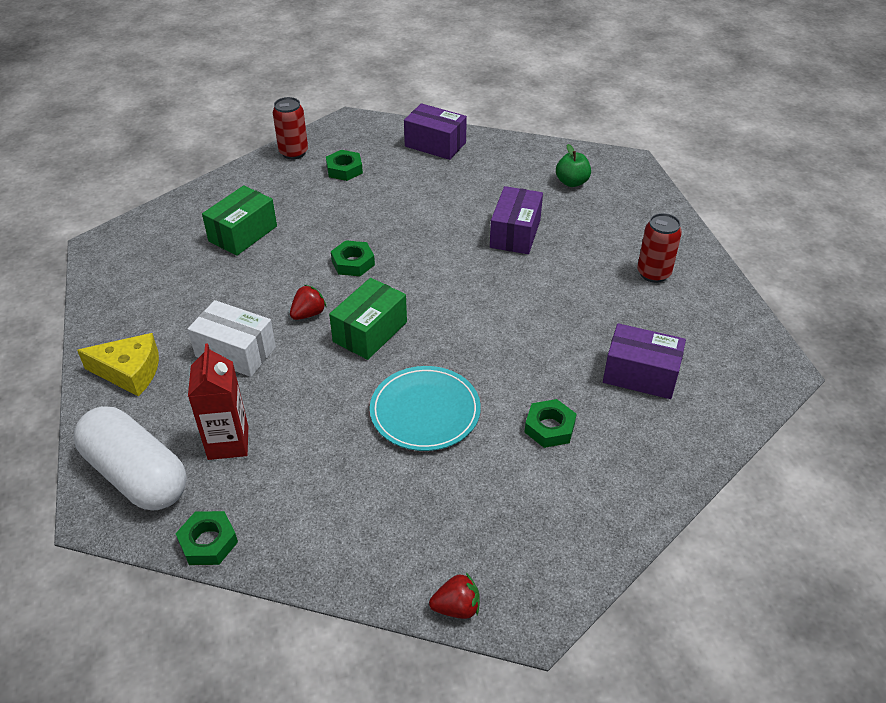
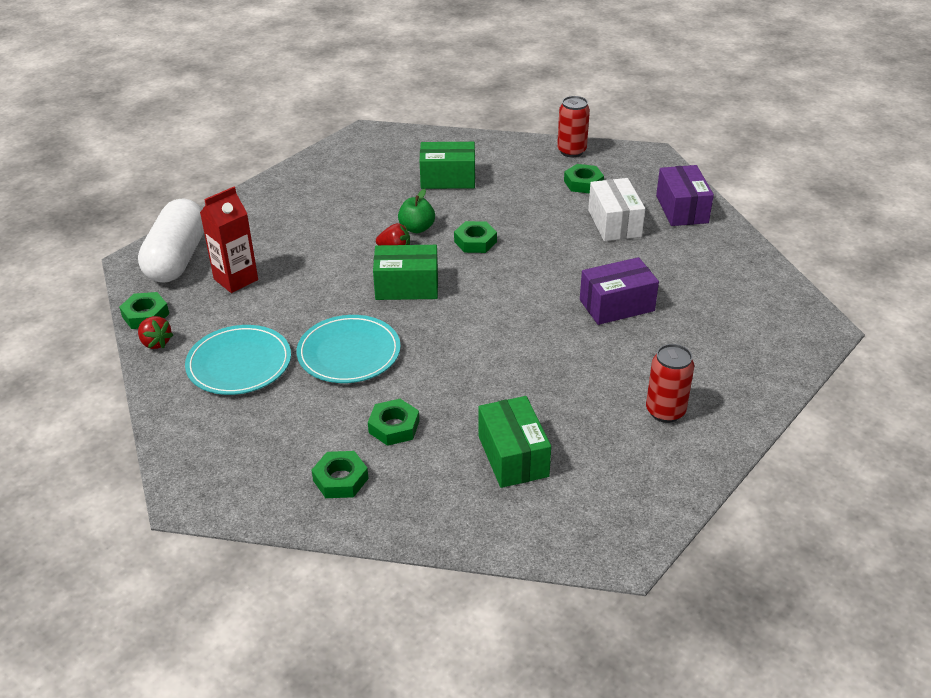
camera: 55 degrees right, 5 degrees down
yellow cheese [77,333,159,396] -> none
white box [188,300,276,377] -> white box moved to [588,178,645,241]
red strawberry [429,573,480,619] -> red strawberry moved to [138,316,173,349]
green apple [556,144,591,187] -> green apple moved to [398,189,435,233]
purple box [603,323,686,399] -> green box [479,396,551,488]
none -> turquoise plate [185,325,291,395]
none -> green nut [312,451,369,498]

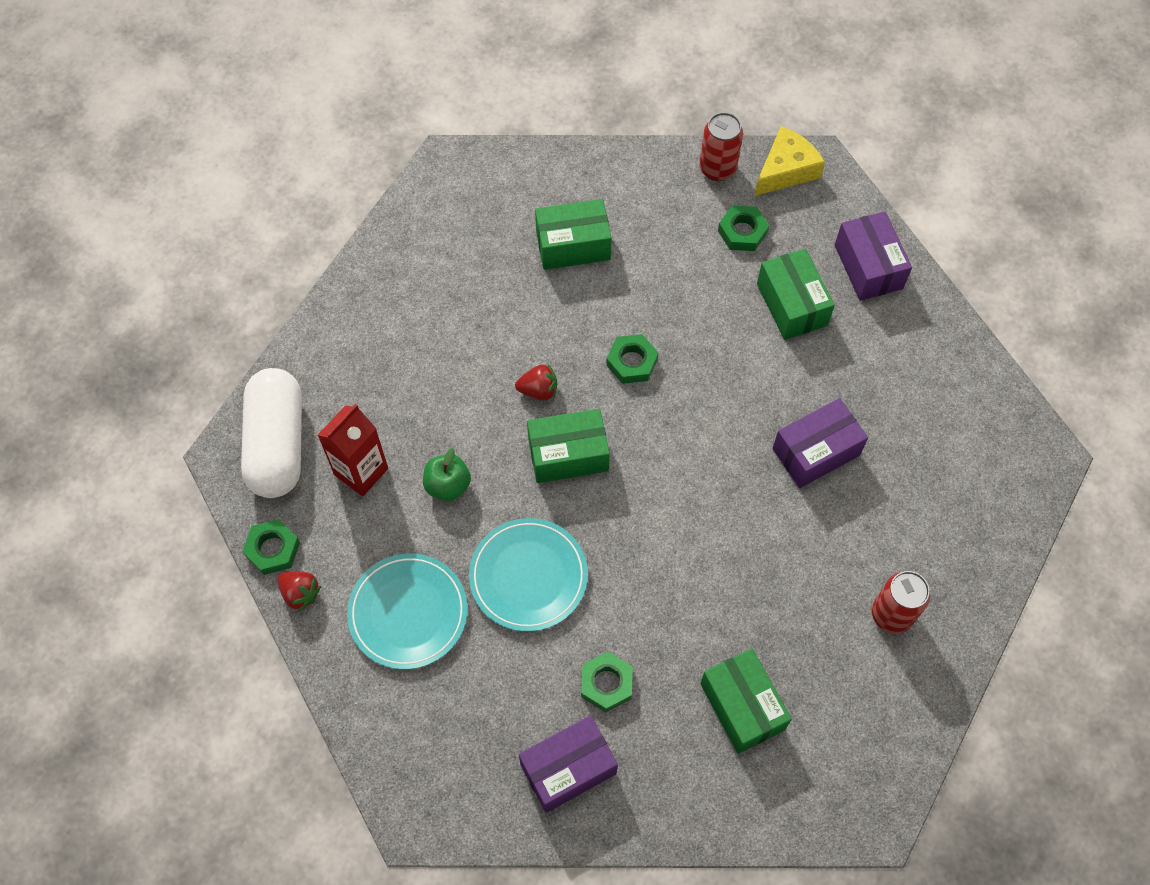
camera: 10 degrees left, 25 degrees up
green nut [312,451,369,498] -> purple box [519,715,618,813]
green apple [398,189,435,233] -> green apple moved to [423,448,471,501]
white box [588,178,645,241] -> green box [757,248,835,340]
none -> yellow cheese [754,126,825,196]

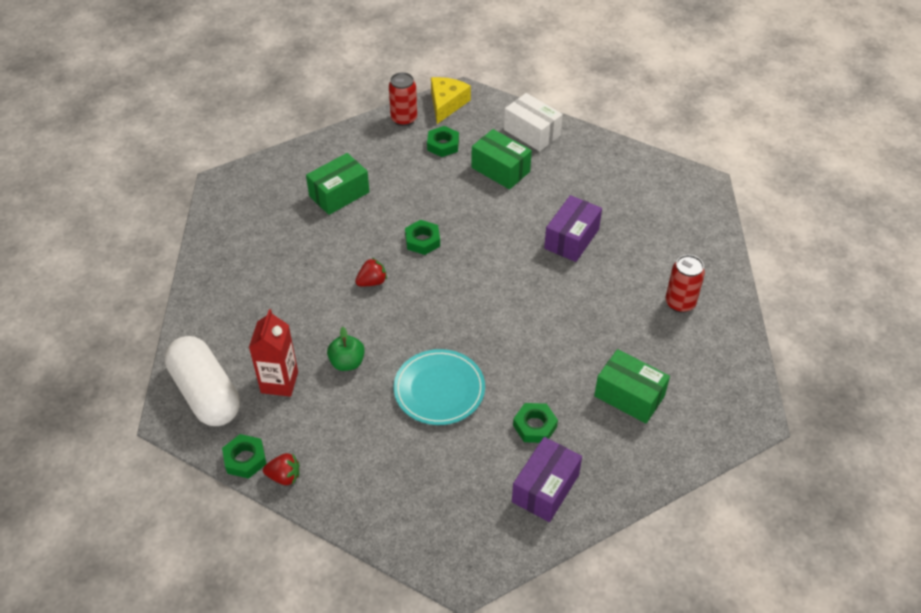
camera: 30 degrees left, 15 degrees down
turquoise plate [347,553,468,669] -> none
green box [527,409,610,483] -> none
purple box [835,211,912,301] -> white box [504,93,563,151]

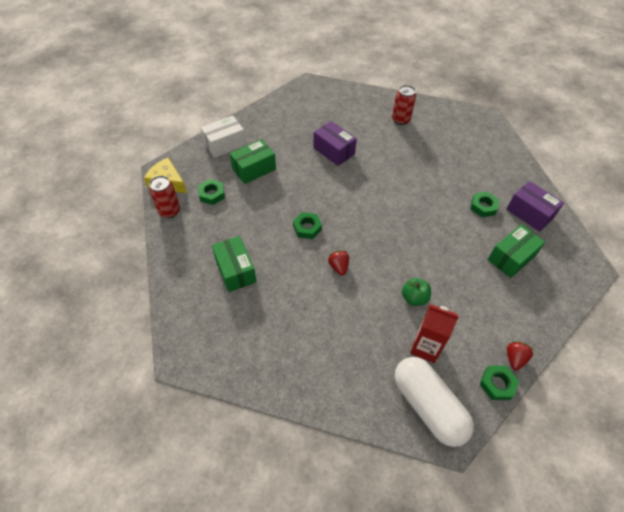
camera: 75 degrees left, 5 degrees up
white capsule [165,336,240,426] -> white capsule turned 75 degrees clockwise [394,357,474,447]
turquoise plate [394,349,485,425] -> none
green box [594,349,670,423] -> green box moved to [488,224,545,278]

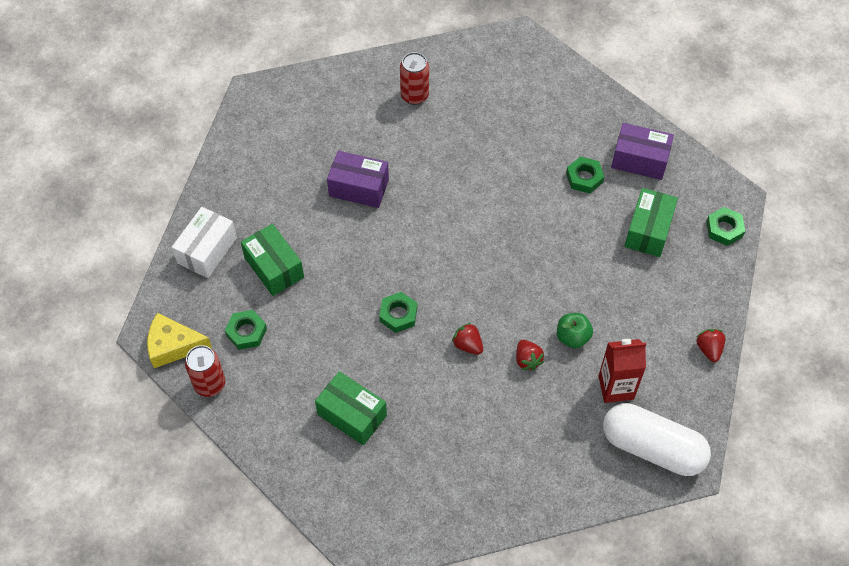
camera: 30 degrees left, 5 degrees up
green box [230,139,276,184] -> green box turned 60 degrees counterclockwise [241,224,304,296]
green nut [479,366,519,400] -> green nut moved to [706,207,745,246]
none -> red strawberry [516,340,544,371]

